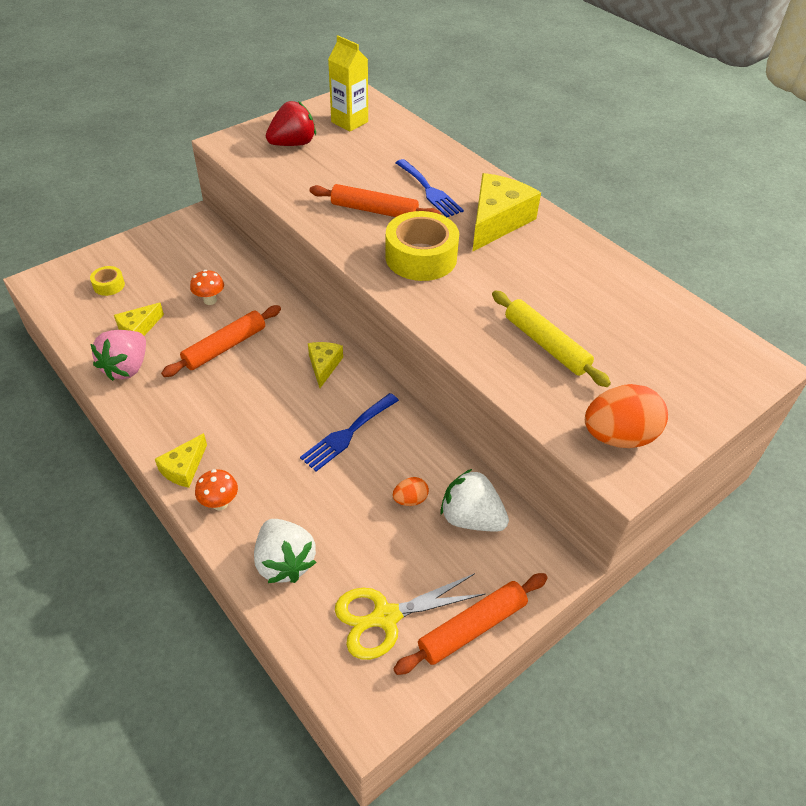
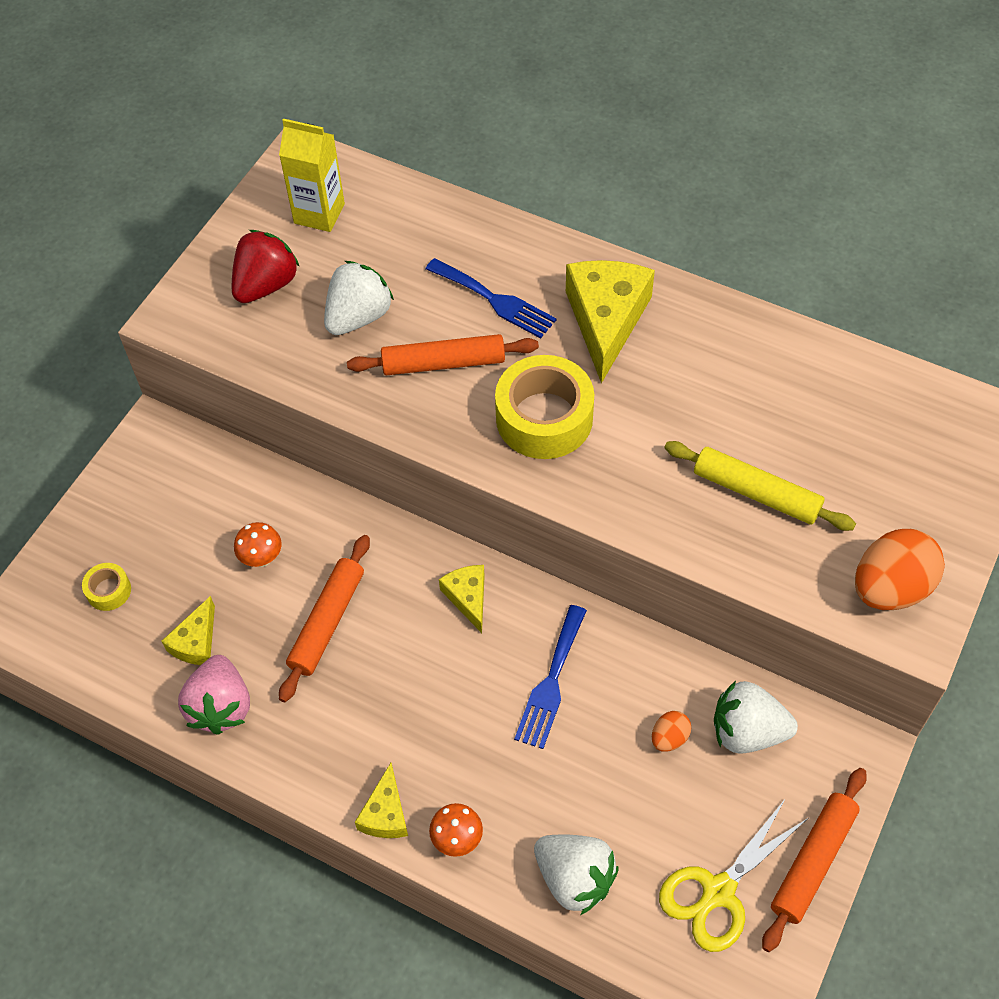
camera: 20 degrees left, 10 degrees up
none -> white strawberry [324,261,394,335]

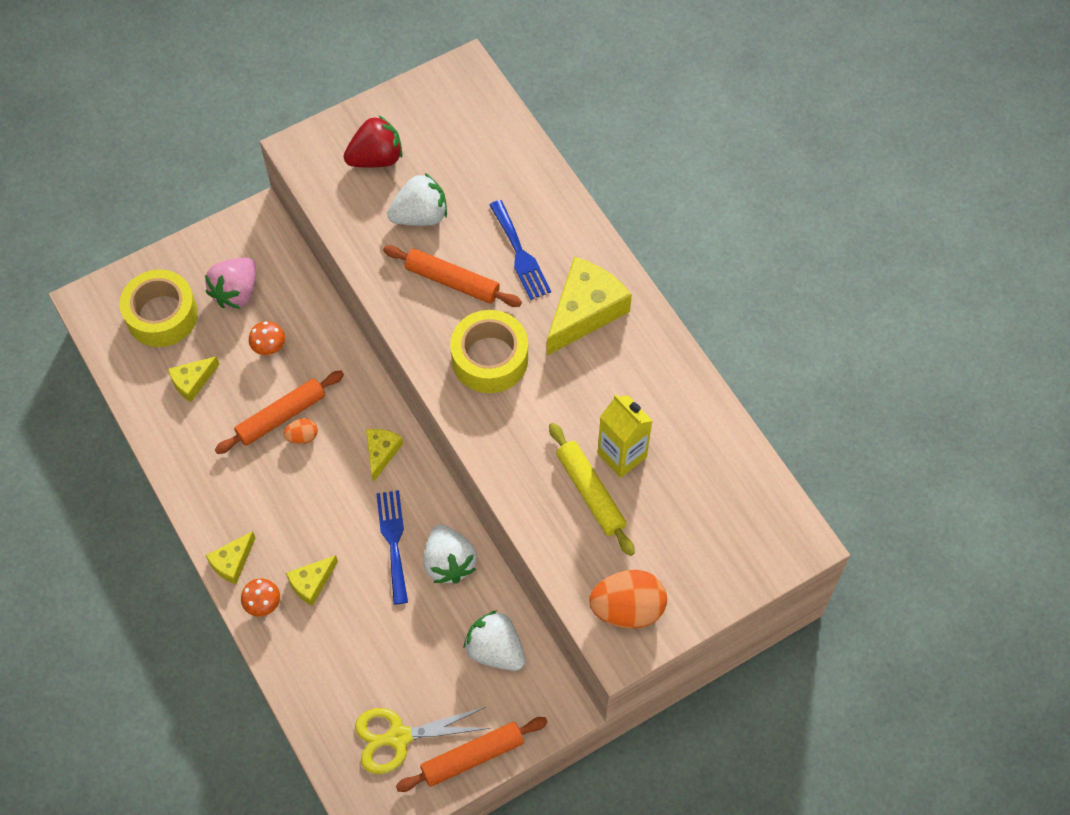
camera: 30 degrees right, 5 degrees up
yellow tape [82,563,131,611] -> yellow tape [120,269,198,347], size x2.14
pink strawberry [178,655,250,735] -> pink strawberry moved to [205,258,256,309]
yellow carton [279,118,345,232] -> yellow carton moved to [598,394,652,478]
blue fork [514,605,587,749] -> blue fork turned 120 degrees clockwise [376,490,408,605]
white strawberry [534,835,618,915] -> white strawberry moved to [424,524,477,584]
orange egg [652,711,691,752] -> orange egg moved to [284,418,318,444]
none -> yellow cheese [286,555,338,606]

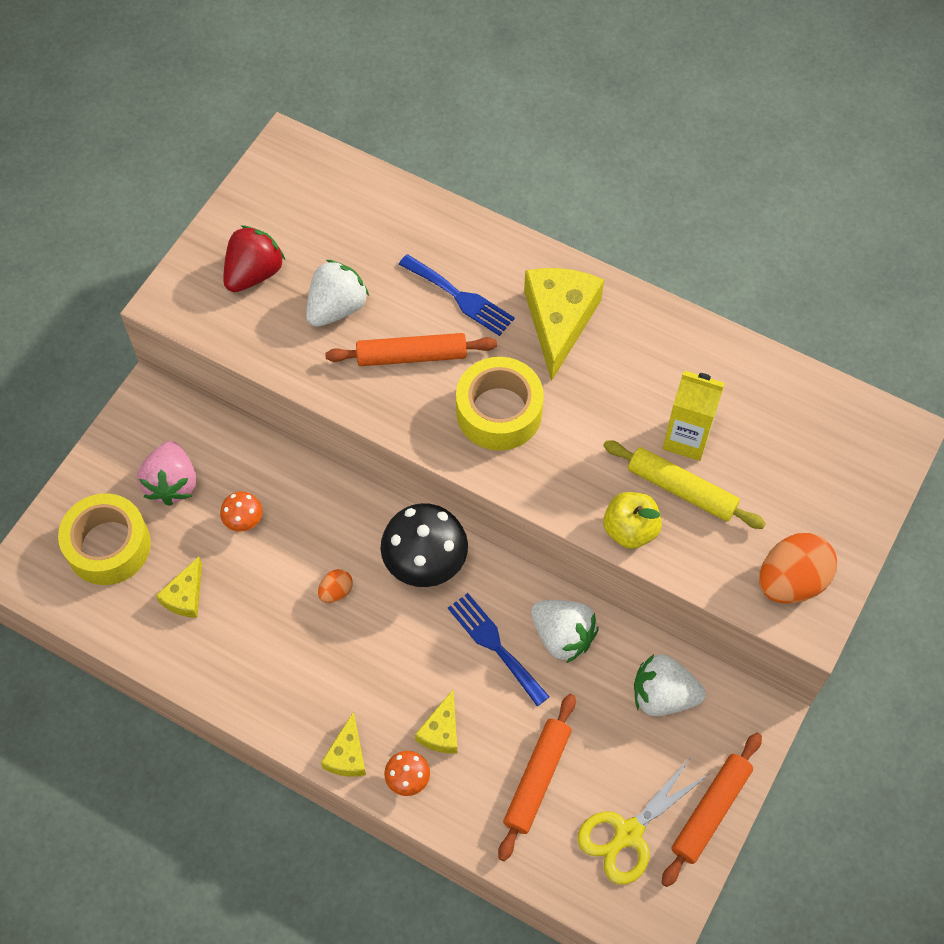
camera: 30 degrees left, 0 degrees up
orange rolling pin [215,371,344,454] -> orange rolling pin moved to [498,694,576,861]
yellow cheese [366,429,403,482] -> black mushroom [380,503,468,587]
none -> yellow apple [603,492,662,549]

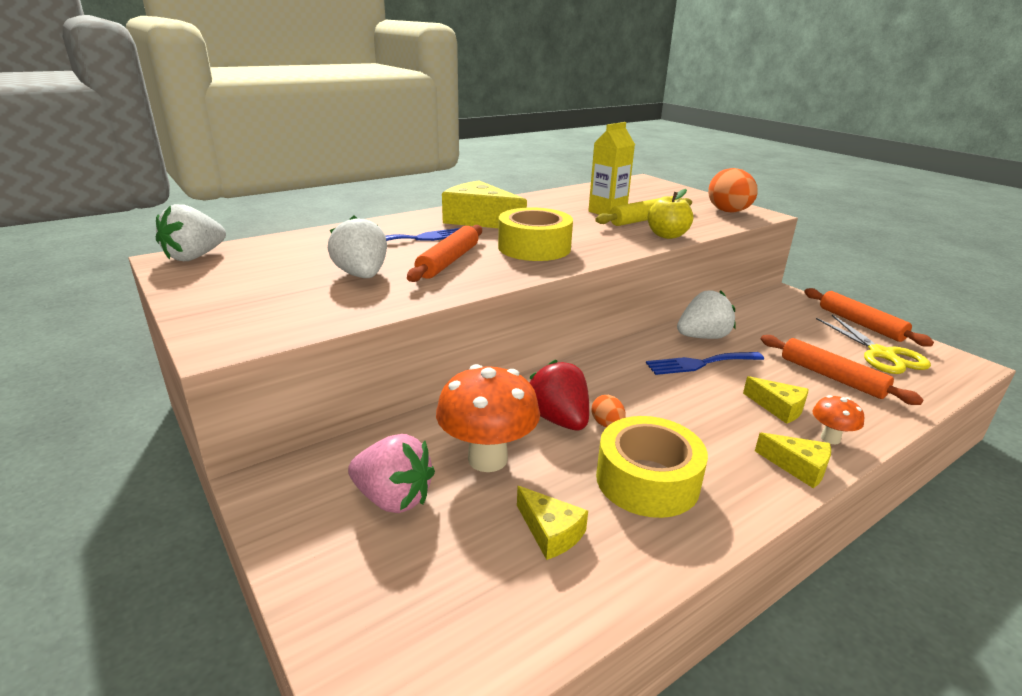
camera: 65 degrees left, 35 degrees down
yellow tape [58,494,151,585] -> yellow tape moved to [596,416,708,518]
orange mushroom [220,491,263,532] -> orange mushroom [436,364,540,472], size x2.01
red strawberry [223,225,285,292] -> red strawberry moved to [530,360,589,430]
black mushroom [380,503,468,587] -> none
white strawberry [634,654,706,716] -> white strawberry moved to [156,204,226,261]

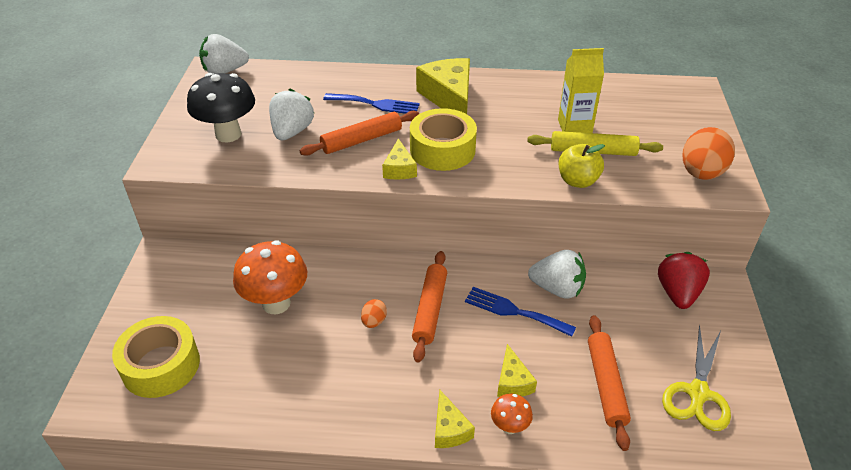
camera: 40 degrees right, 15 degrees up
pink strawberry [348,434,435,513] -> none
yellow cheese [517,486,588,560] -> yellow cheese moved to [382,138,417,179]
red strawberry [530,360,589,430] -> red strawberry moved to [658,252,710,309]
yellow tape [596,416,708,518] -> yellow tape moved to [112,316,200,398]
orange rolling pin [804,288,934,346] -> orange rolling pin moved to [412,251,447,363]
none -> black mushroom [187,73,255,142]

